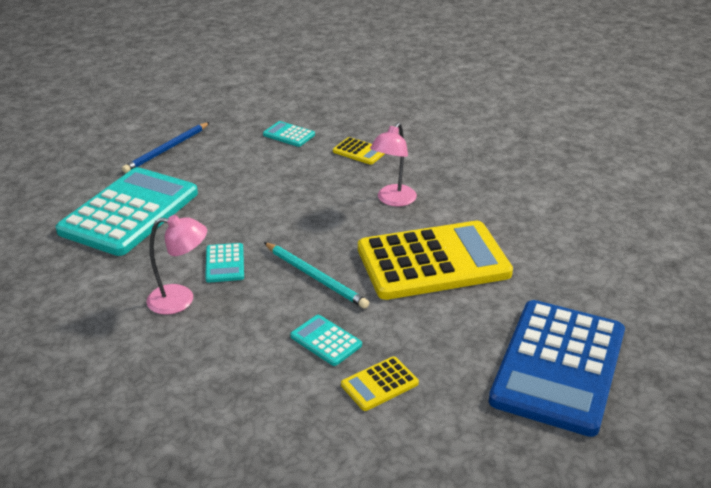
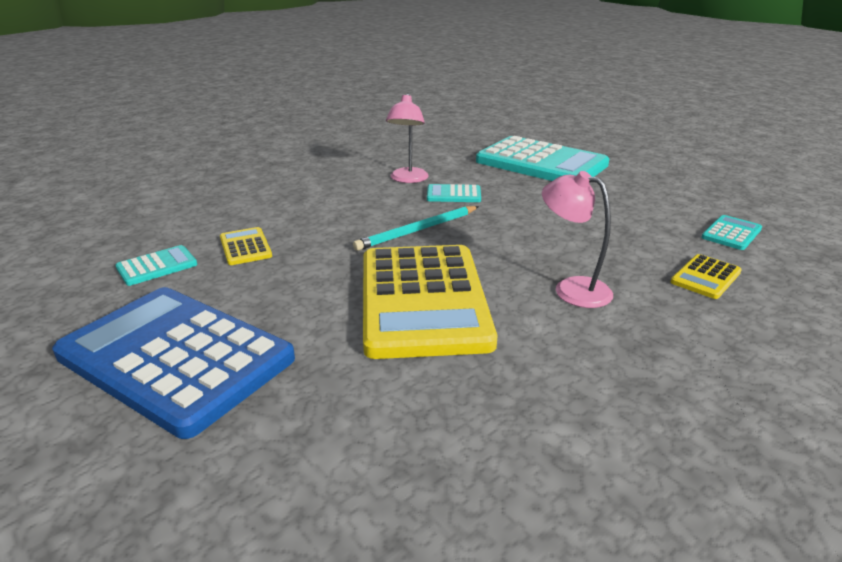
camera: 100 degrees right, 5 degrees down
blue pencil [122,122,210,173] -> none
turquoise calculator [290,315,362,366] -> turquoise calculator moved to [115,245,197,286]

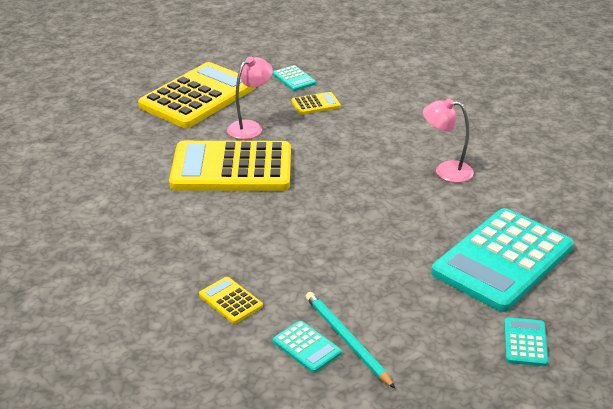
camera: 95 degrees right, 5 degrees up
blue calculator [52,287,295,439] -> yellow calculator [138,62,256,128]
turquoise pencil [353,206,479,251] -> turquoise pencil moved to [305,292,395,389]
turquoise calculator [427,184,481,202] -> turquoise calculator moved to [504,317,548,366]
pink lamp [542,171,613,308] -> pink lamp moved to [227,57,273,139]

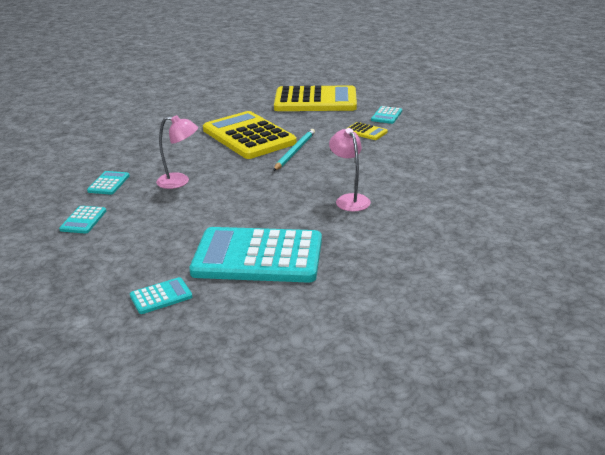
camera: 55 degrees right, 5 degrees down
yellow calculator [199,277,263,324] -> turquoise calculator [87,171,130,195]
pink lamp [227,57,273,139] -> pink lamp moved to [156,115,198,189]
turquoise pencil [305,292,395,389] -> turquoise pencil moved to [273,129,315,171]

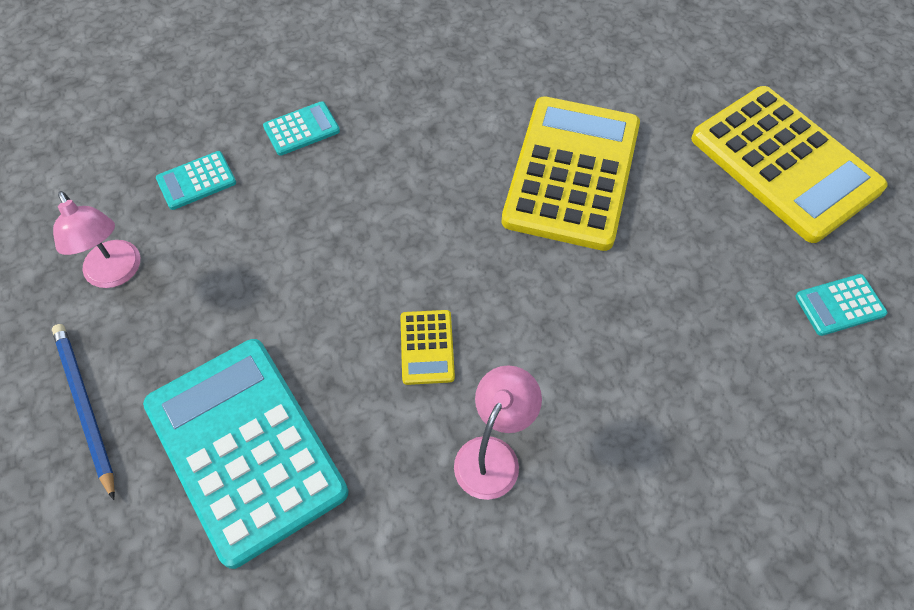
camera: 50 degrees right, 30 degrees up
turquoise calculator [130,277,193,314] -> blue pencil [52,324,115,500]
pink lamp [156,115,198,189] -> pink lamp moved to [53,191,140,288]
turquoise pencil [273,129,315,171] -> none
yellow calculator [346,122,388,140] -> yellow calculator moved to [400,310,455,385]

